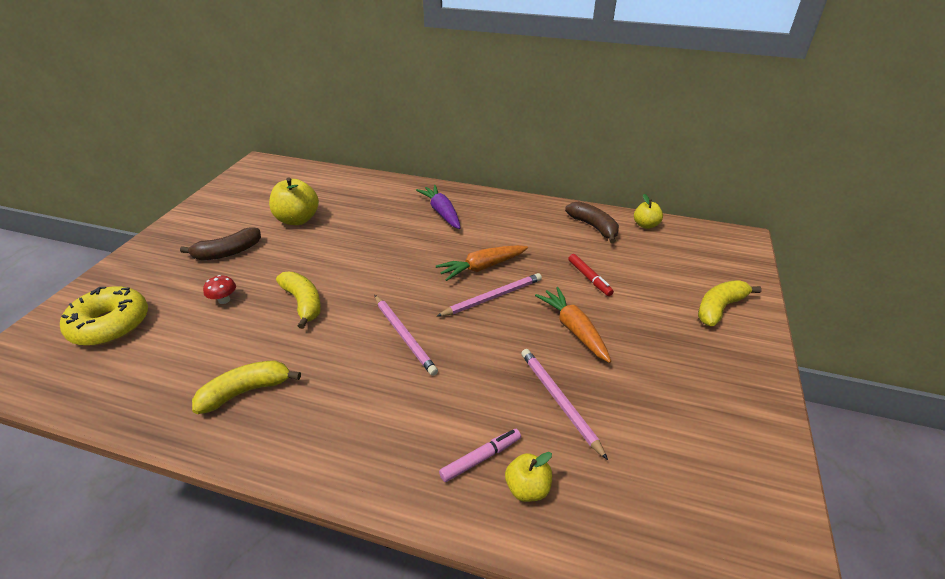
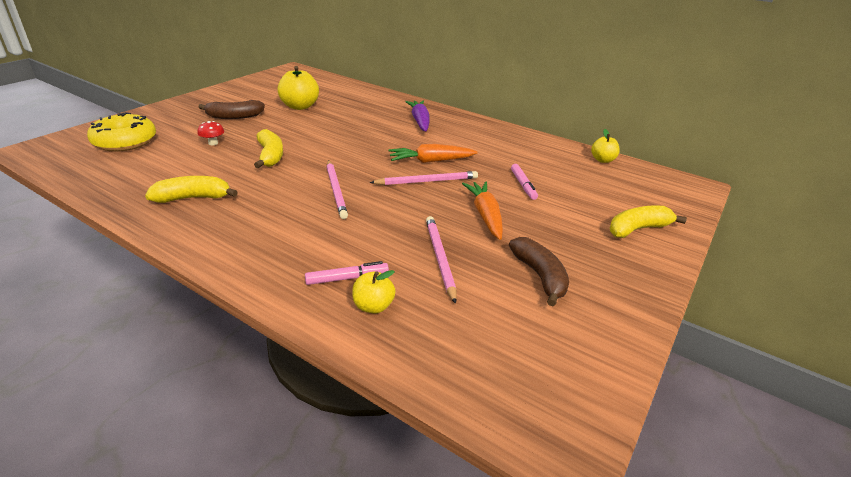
camera: 15 degrees right, 5 degrees down
brown banana [565,201,619,243] -> brown banana moved to [509,237,569,306]
red marker [568,254,614,296] -> pink marker [511,164,538,200]

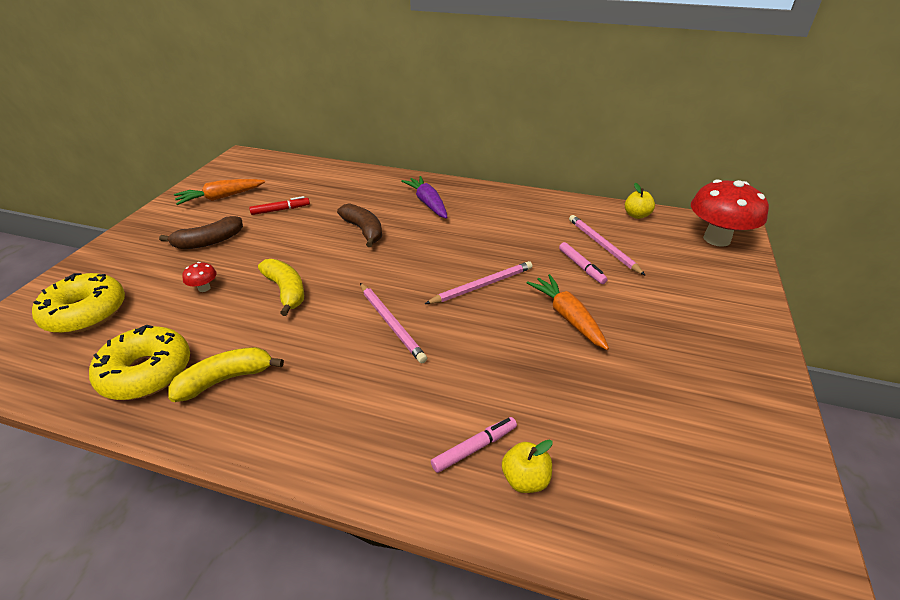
camera: 15 degrees left, 5 degrees up
yellow apple [277,66,319,110] -> red marker [249,196,310,215]
orange carrot [388,144,478,163] -> orange carrot moved to [174,179,265,205]
pink pencil [426,216,457,304] -> pink pencil moved to [569,215,645,275]
brown banana [509,237,569,306] -> brown banana moved to [337,203,382,247]
yellow banana [610,206,687,238] -> none
none -> yellow donut [89,324,190,400]
none -> red mushroom [691,179,769,247]

